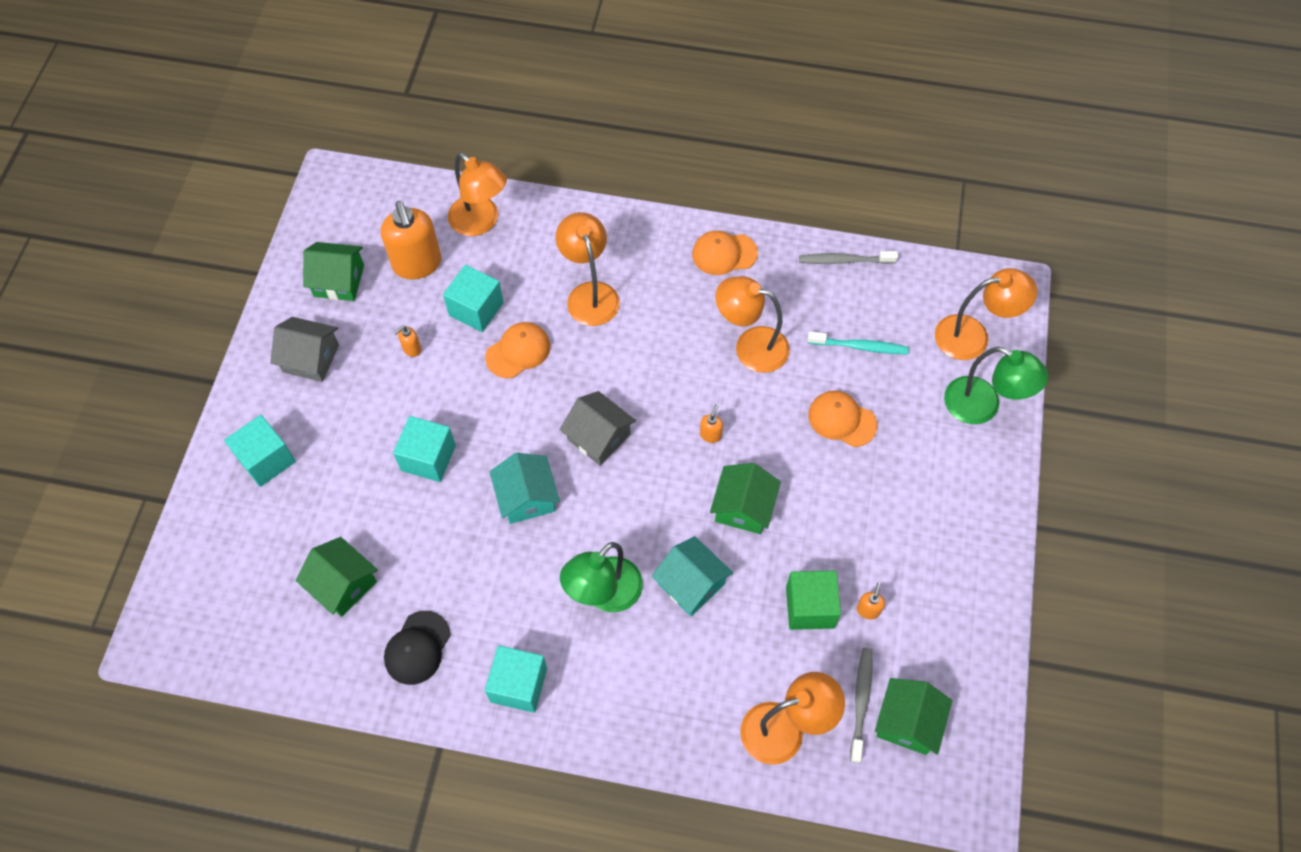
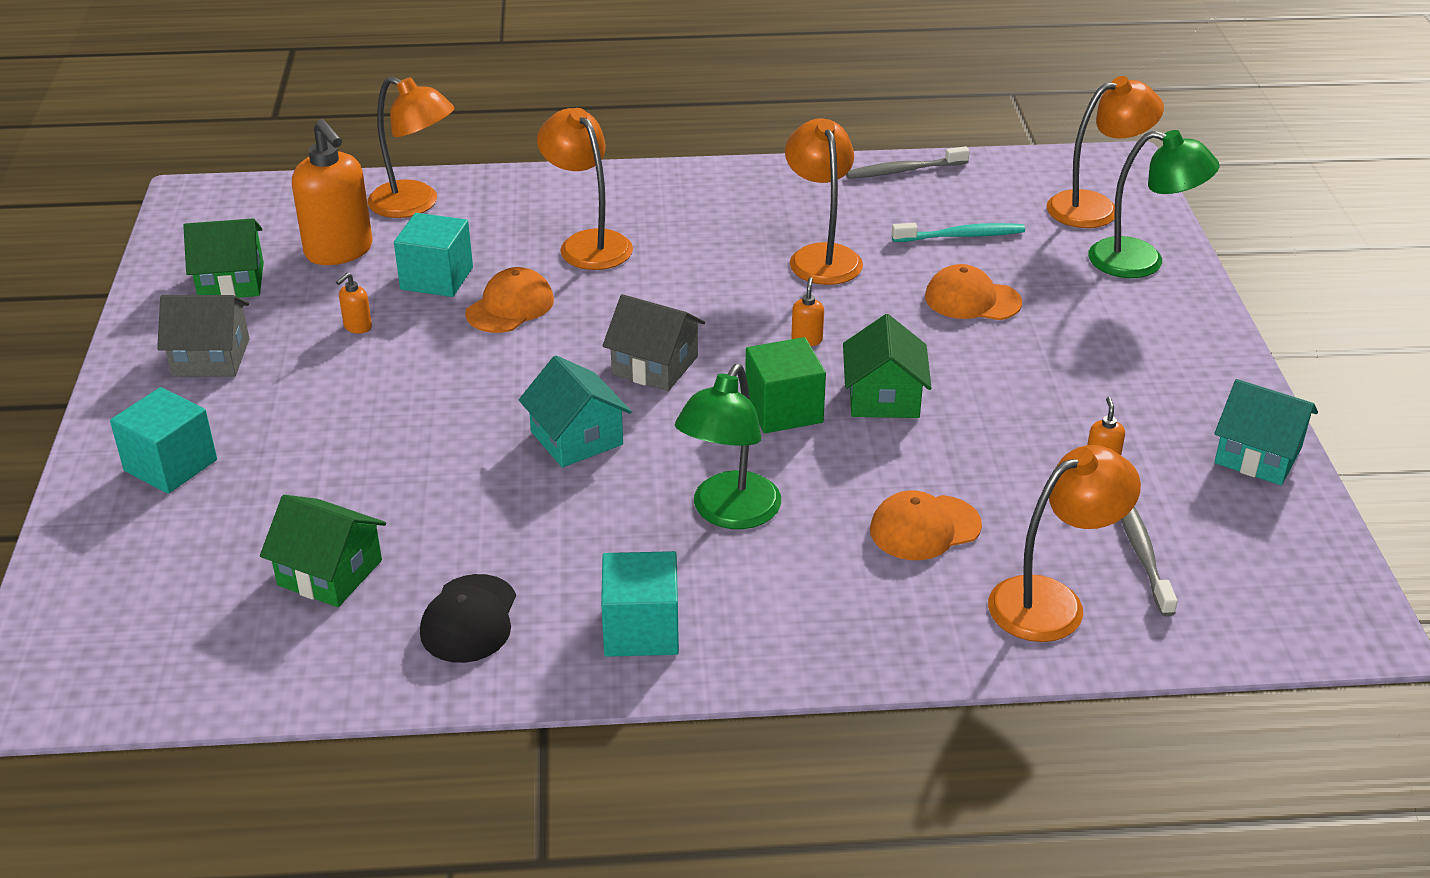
camera: 15 degrees left, 25 degrees down
turquoise cube [393,416,456,482] -> none
turquoise house [652,536,733,616] -> turquoise house moved to [1214,379,1318,485]
orange cap [692,231,758,275] -> orange cap moved to [870,490,982,560]
orange lamp [716,276,790,373] -> orange lamp turned 75 degrees clockwise [785,119,863,285]
green cube [786,571,841,630] -> green cube moved to [745,337,826,433]
green house [875,678,952,755] -> none

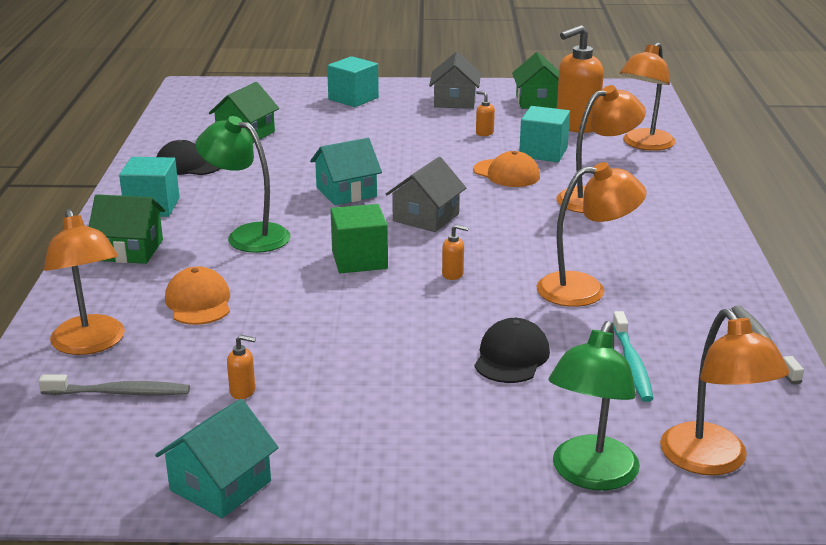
camera: 95 degrees right, 10 degrees down
green house [843,314,931,418] -> green house moved to [89,194,165,264]
orange cap [925,264,1022,320] -> black cap [474,318,550,383]

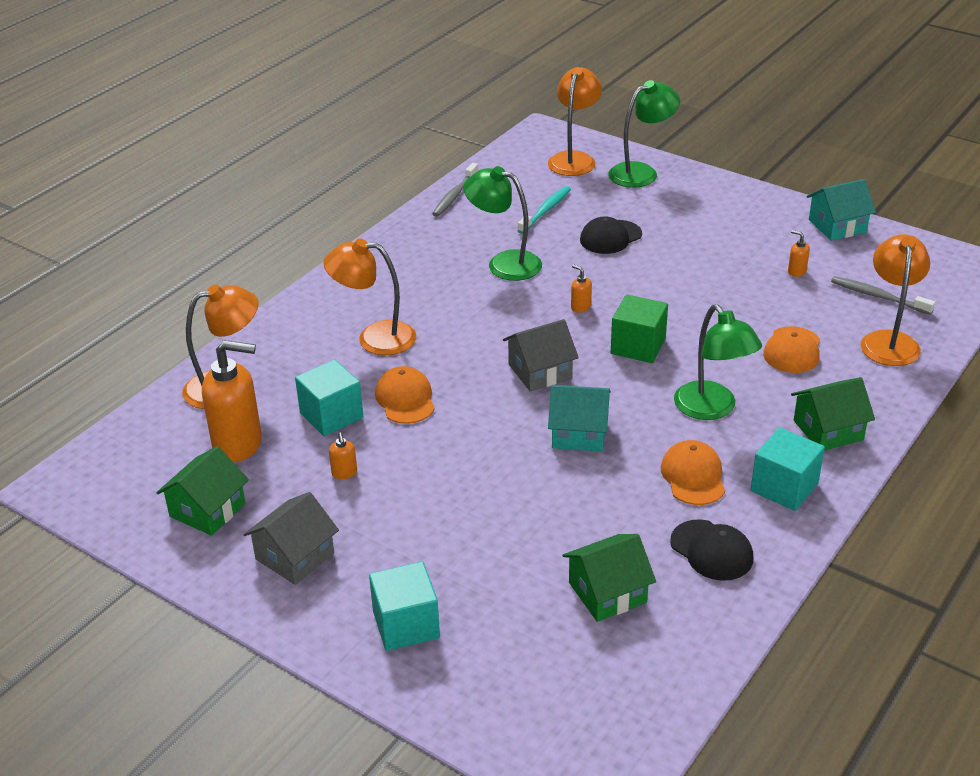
camera: 145 degrees left, 10 degrees up
green house [89,194,165,264] -> green house turned 60 degrees counterclockwise [791,377,875,451]
orange lamp [536,162,646,307] -> green lamp [463,166,542,281]
none -> orange cap [661,440,725,505]

